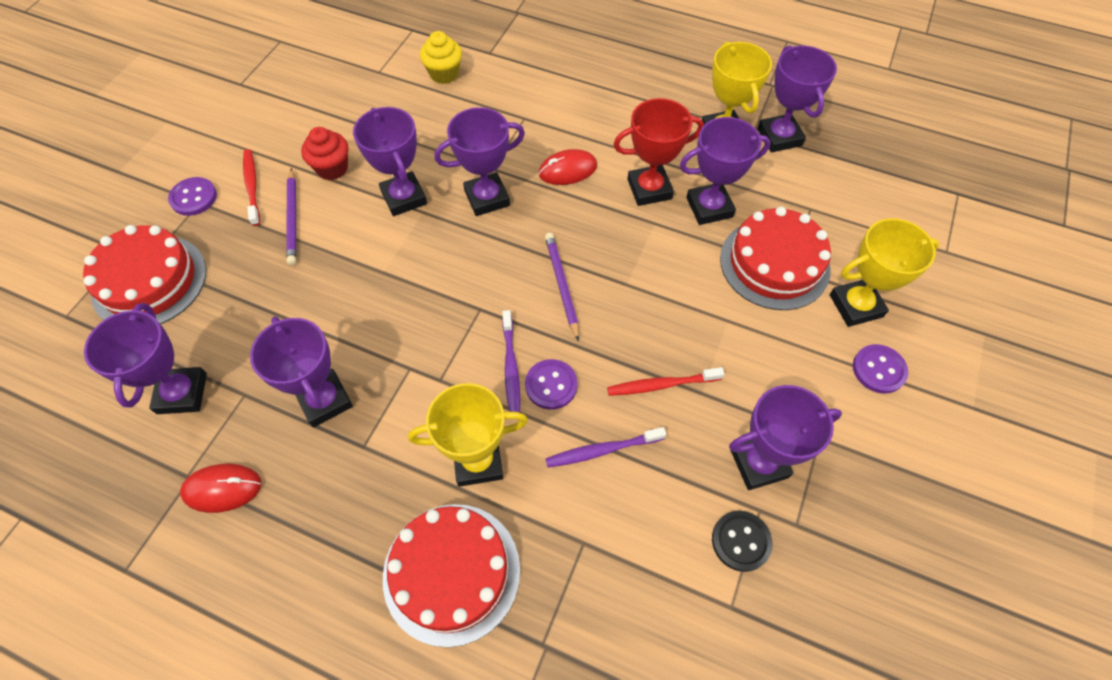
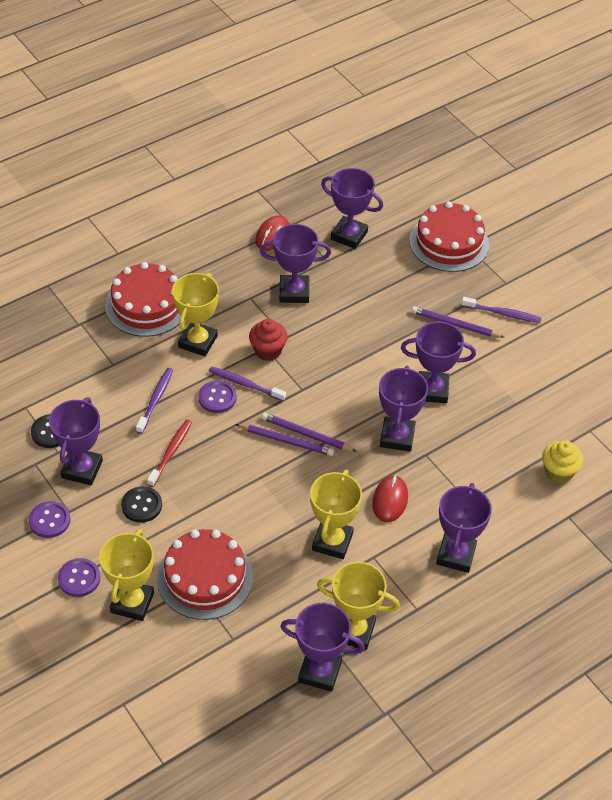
camera: 120 degrees right, 10 degrees down
purple button [168,177,217,216] -> purple button moved to [29,501,71,538]
red toothbrush [243,149,260,226] -> purple toothbrush [462,297,542,323]
red cupcake [301,127,348,180] -> red cupcake moved to [249,319,288,361]
red trophy [614,98,704,206] -> yellow trophy [310,470,362,559]
purple trophy [680,117,771,225] -> purple trophy moved to [436,483,492,573]
none -> black button [121,486,162,523]
none -> purple pencil [261,413,357,452]

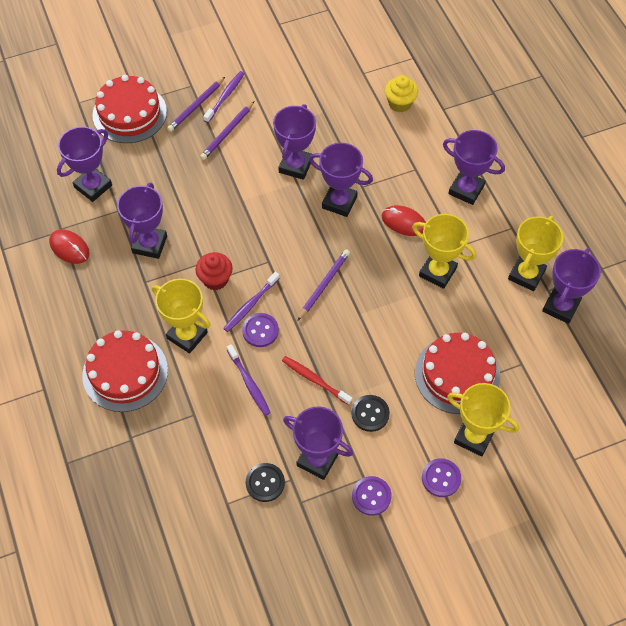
camera: 75 degrees left, 10 degrees up
purple toothbrush [136,368,173,434] -> purple toothbrush turned 150 degrees counterclockwise [227,344,271,416]
purple pencil [261,413,357,452] -> purple pencil moved to [167,77,225,132]

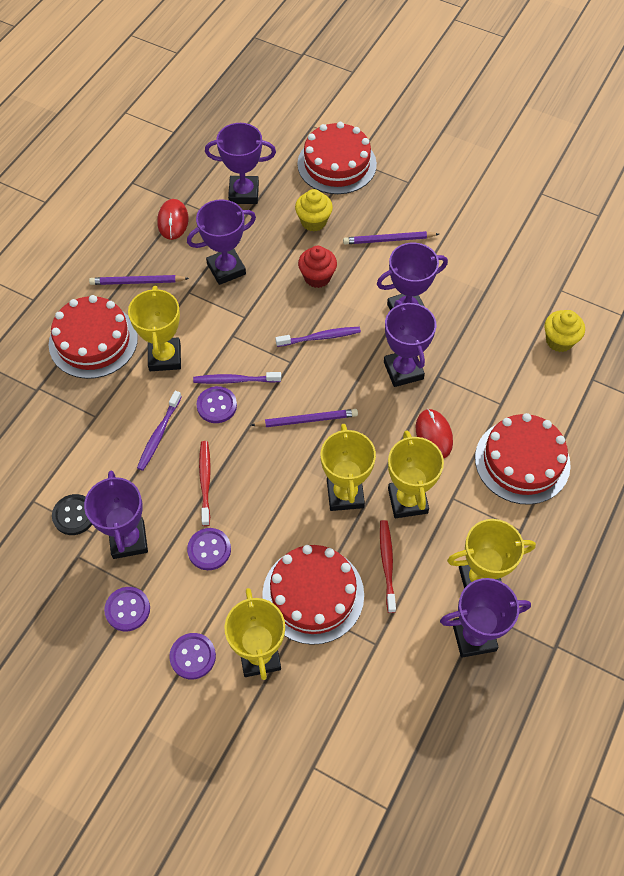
camera: 50 degrees right, 0 degrees up
purple pencil [167,77,225,132] -> purple pencil moved to [89,275,189,285]
red cupcake [195,252,233,290] -> red cupcake moved to [298,246,337,288]
purple toothbrush [203,71,245,123] -> purple toothbrush moved to [276,327,361,347]
black button [352,395,390,432] -> purple button [187,528,231,570]
purple trophy [443,130,505,205] -> red cake [475,413,571,505]
none -> yellow cupcake [295,189,333,232]
none -> yellow trophy [321,424,376,511]
none -> red toothbrush [380,520,396,613]

